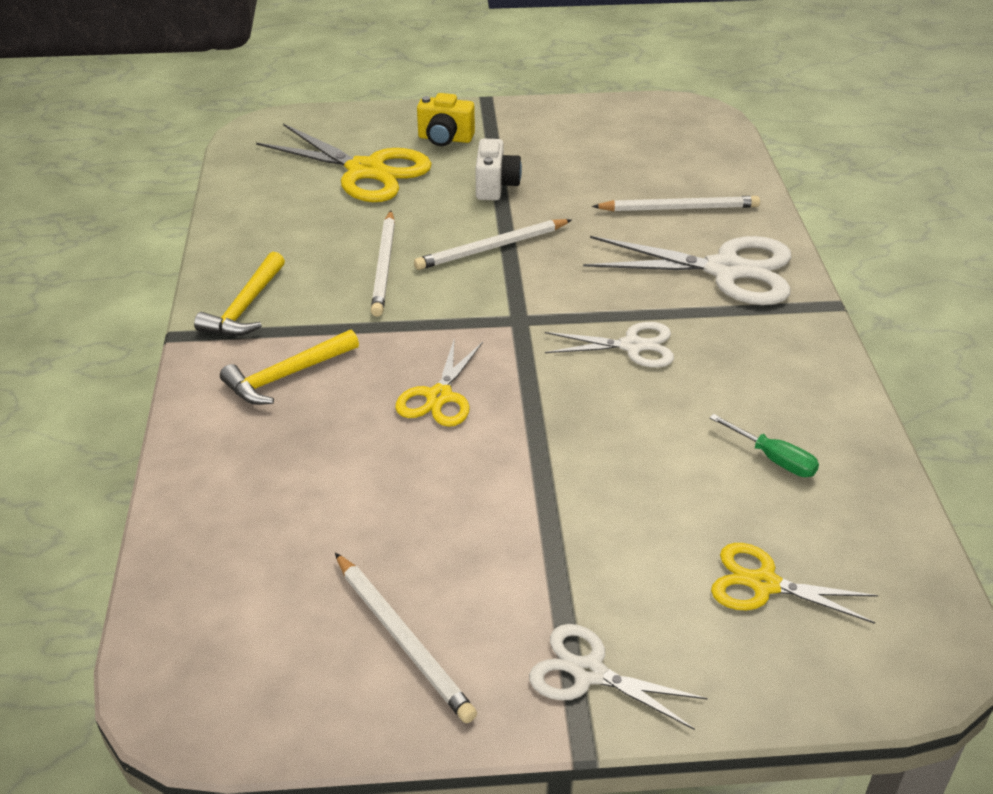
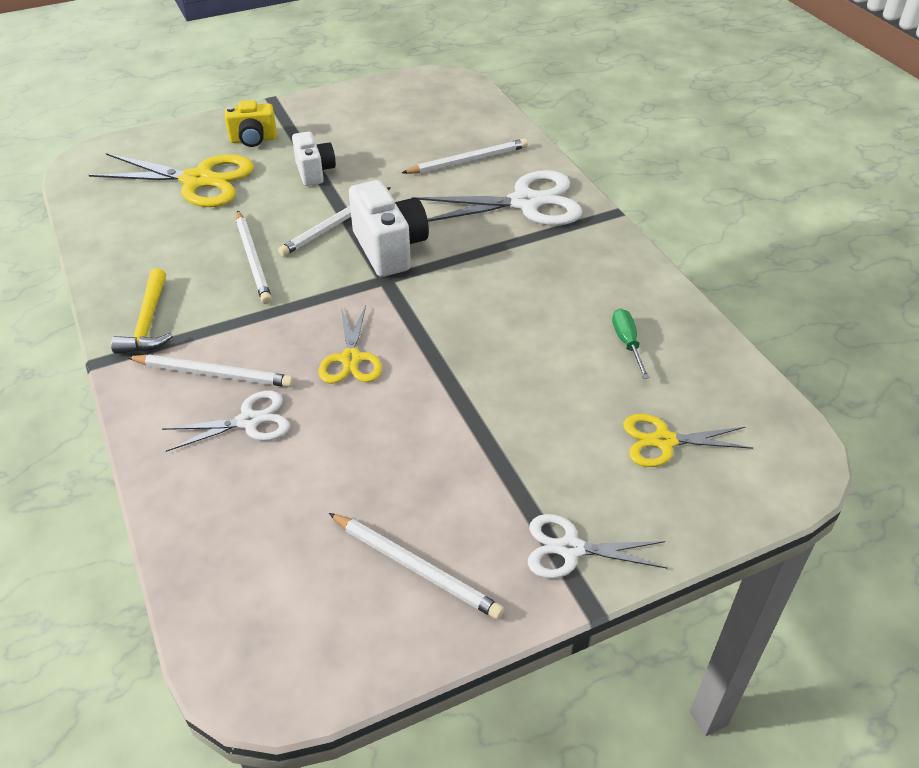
camera: 20 degrees left, 5 degrees up
yellow hammer [220,330,359,405] -> white pencil [127,354,294,387]
white scissors [545,322,674,368] -> white scissors moved to [162,391,290,452]
green screwdriver [709,414,819,477] -> green screwdriver turned 120 degrees counterclockwise [612,309,649,379]
none -> white camera [349,180,429,277]

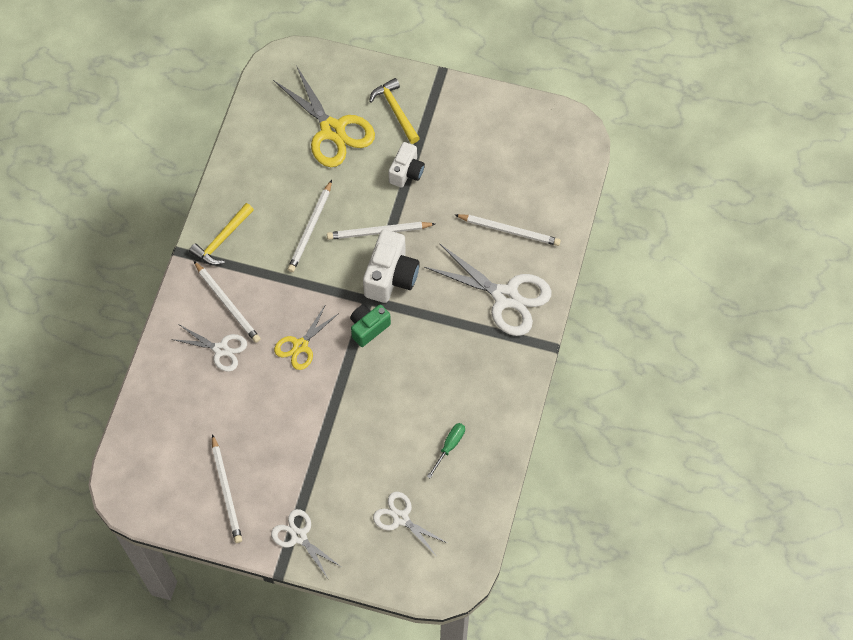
camera: 40 degrees right, 20 degrees up
yellow camera [225,100,277,147] -> yellow hammer [369,78,420,144]
yellow scissors [623,414,753,467] -> white scissors [373,492,449,557]
none -> green camera [350,304,391,347]

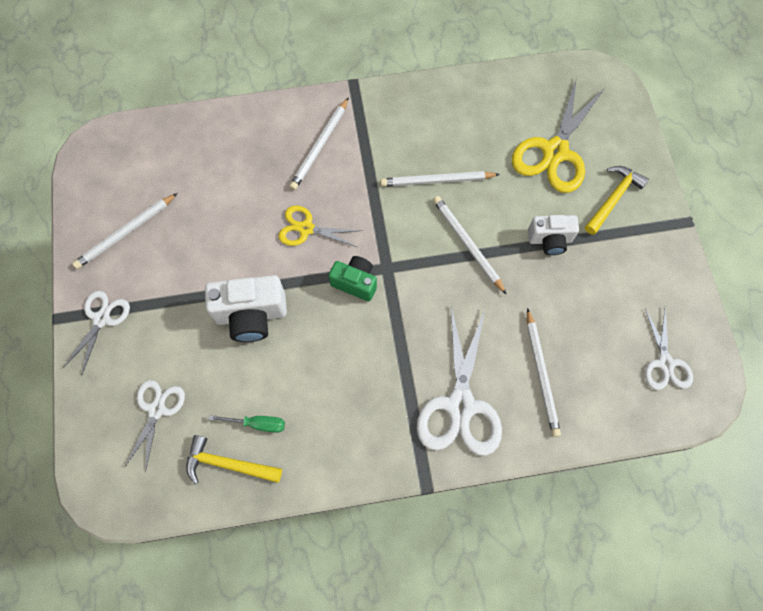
camera: 65 degrees right, 5 degrees up
white scissors [171,325,247,372] -> white scissors moved to [645,308,693,390]
yellow hammer [189,203,254,265] -> yellow hammer moved to [186,435,282,484]
white camera [363,229,420,303] -> white camera moved to [205,275,287,342]

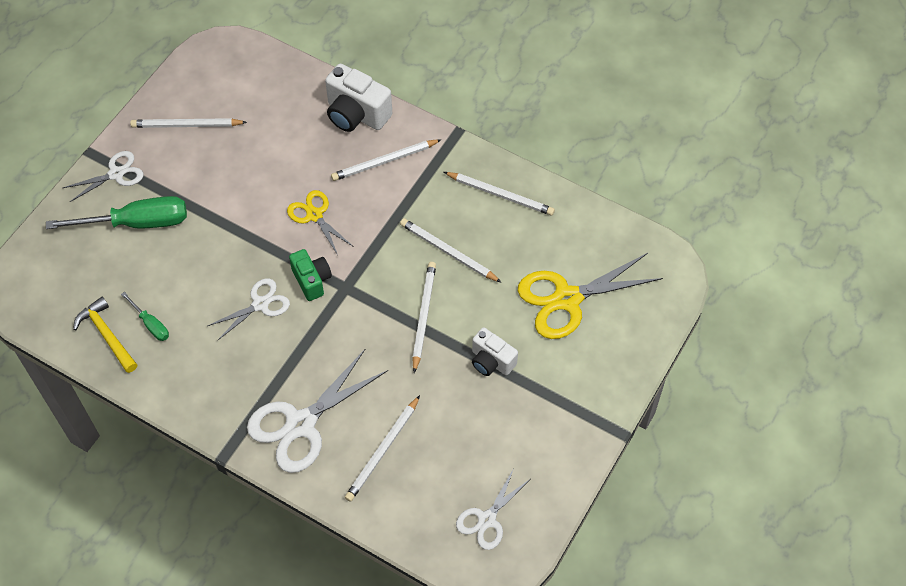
camera: 40 degrees right, 10 degrees down
white scissors [125,380,185,473] -> white scissors moved to [208,278,290,341]
white camera [205,275,287,342] -> white camera moved to [325,64,392,132]
yellow hammer [585,166,649,235] -> none
none -> green screwdriver [46,196,187,229]
none -> white pencil [444,172,555,216]

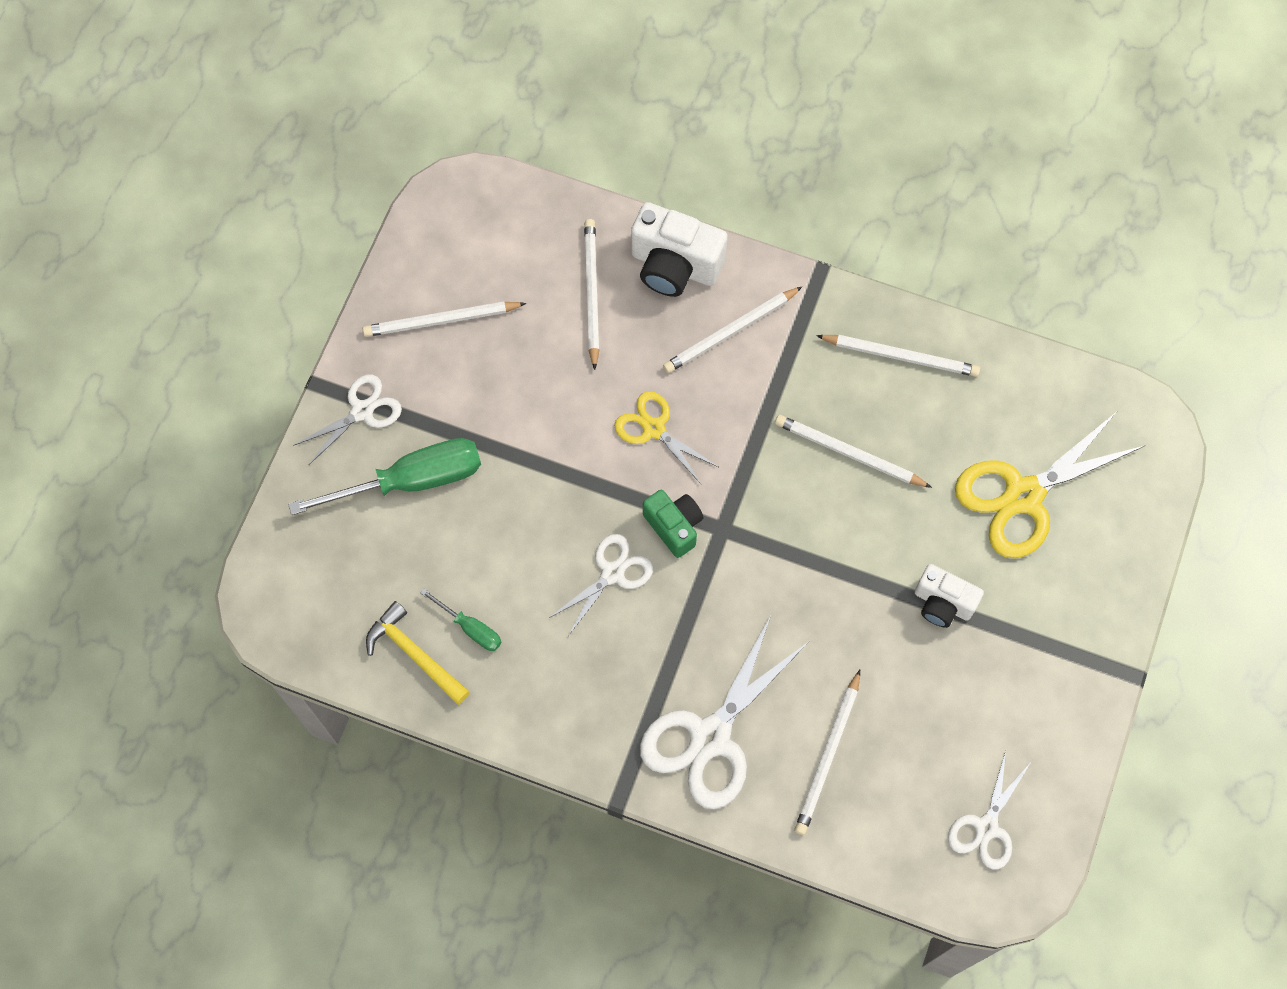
camera: 10 degrees left, 10 degrees up
white pencil [412,262,436,373] -> white pencil moved to [584,219,599,370]

